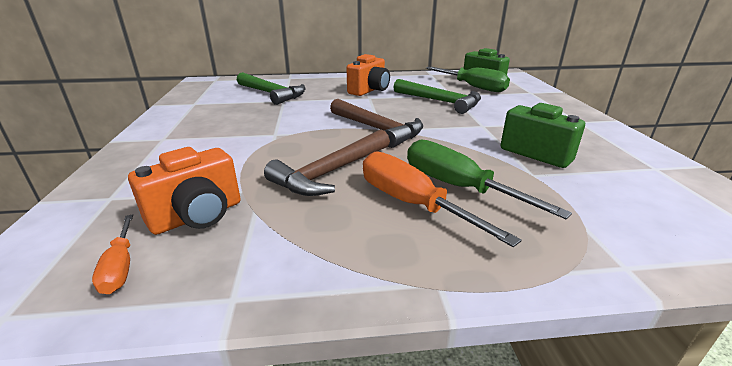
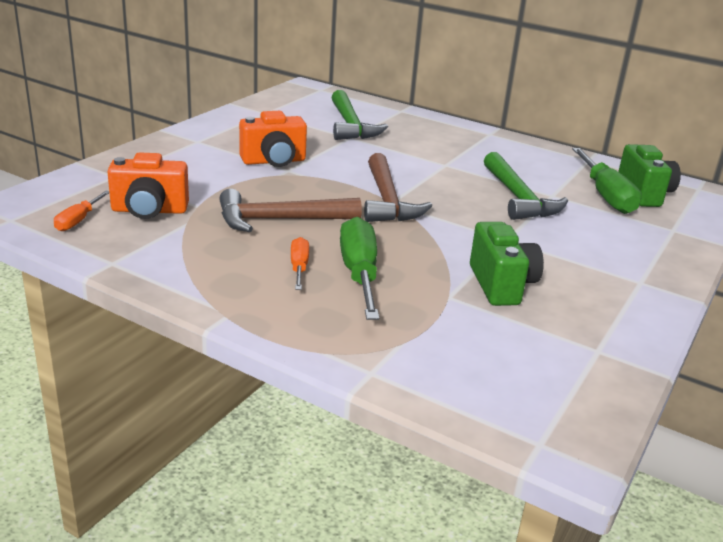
camera: 35 degrees right, 0 degrees up
orange camera [346,54,390,96] -> orange camera moved to [239,111,307,167]
orange screwdriver [363,151,522,247] -> orange screwdriver [291,237,309,290], size x0.53

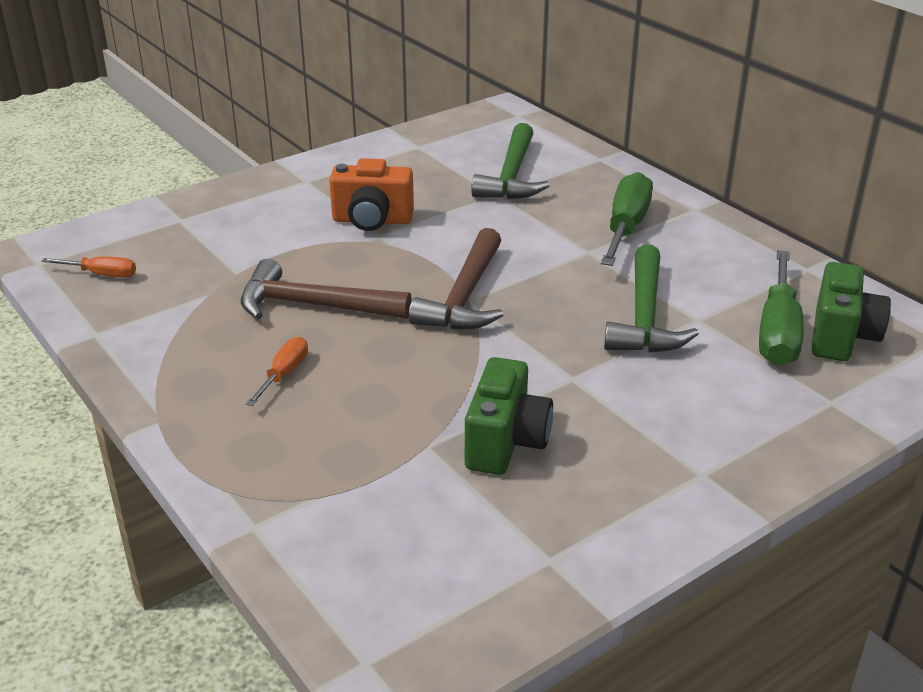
camera: 25 degrees right, 5 degrees up
orange screwdriver [54,191,109,231] -> orange screwdriver turned 120 degrees counterclockwise [41,257,136,278]
orange camera [107,152,189,219] -> none
green screwdriver [340,217,379,320] -> green screwdriver moved to [601,172,653,266]

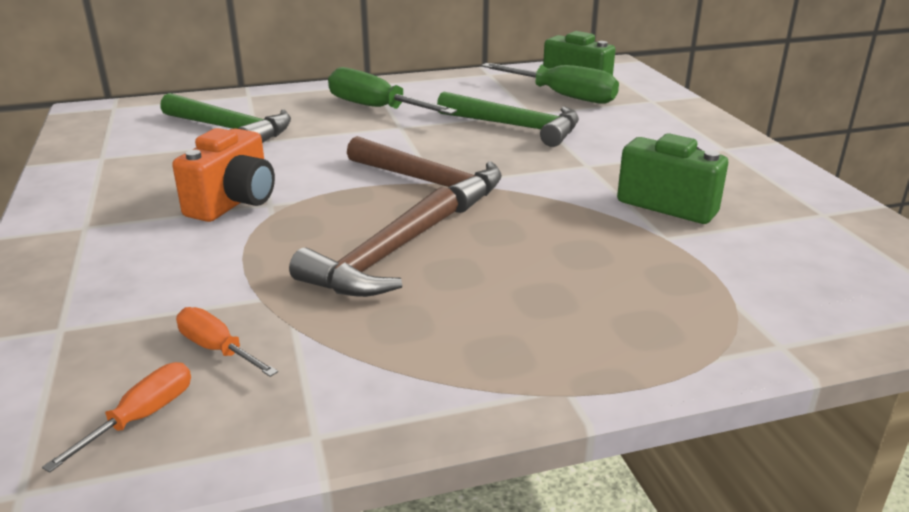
camera: 70 degrees left, 5 degrees down
orange screwdriver [246,337,308,406] -> orange screwdriver moved to [176,307,278,377]

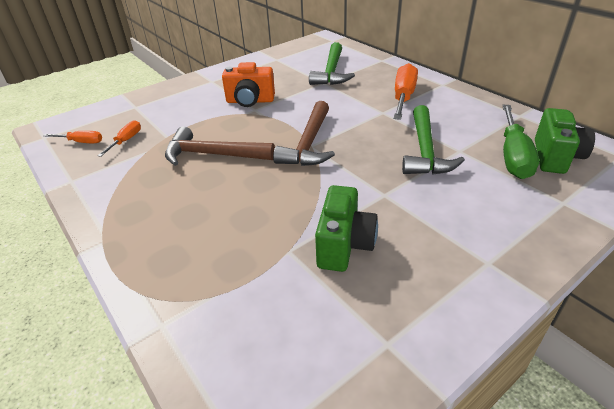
camera: 70 degrees right, 10 degrees up
green screwdriver [328,67,457,114] -> orange screwdriver [393,63,418,120]

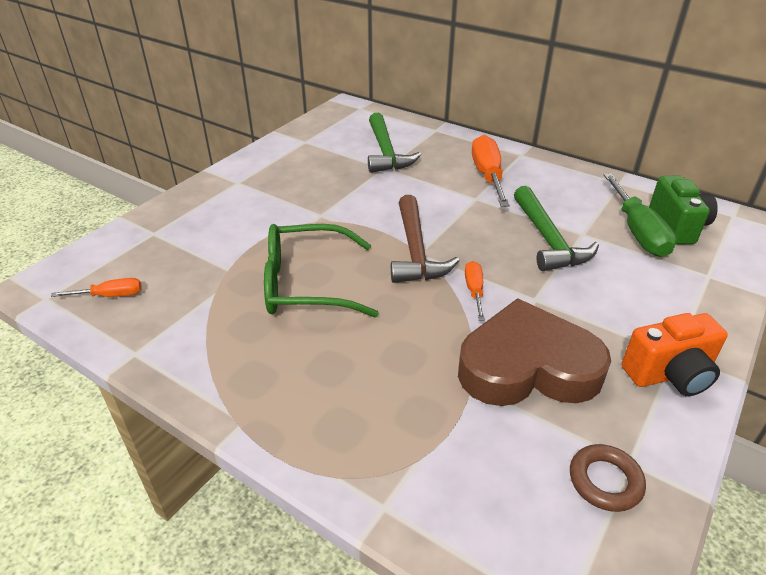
camera: 20 degrees left, 0 degrees up
orange screwdriver [97,120,141,157] -> orange screwdriver moved to [465,261,485,321]
brown hammer [165,126,275,166] -> green glasses [264,224,379,317]
orange camera [222,62,275,107] -> orange camera moved to [622,313,728,396]
green camera [315,185,378,272] -> brown heart [458,298,611,406]
none -> brown ring [570,444,646,512]

